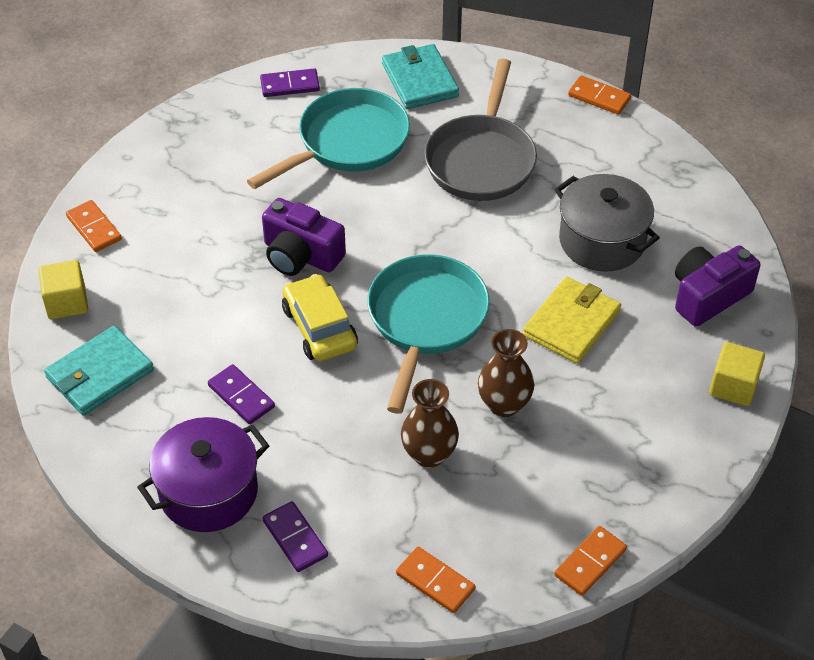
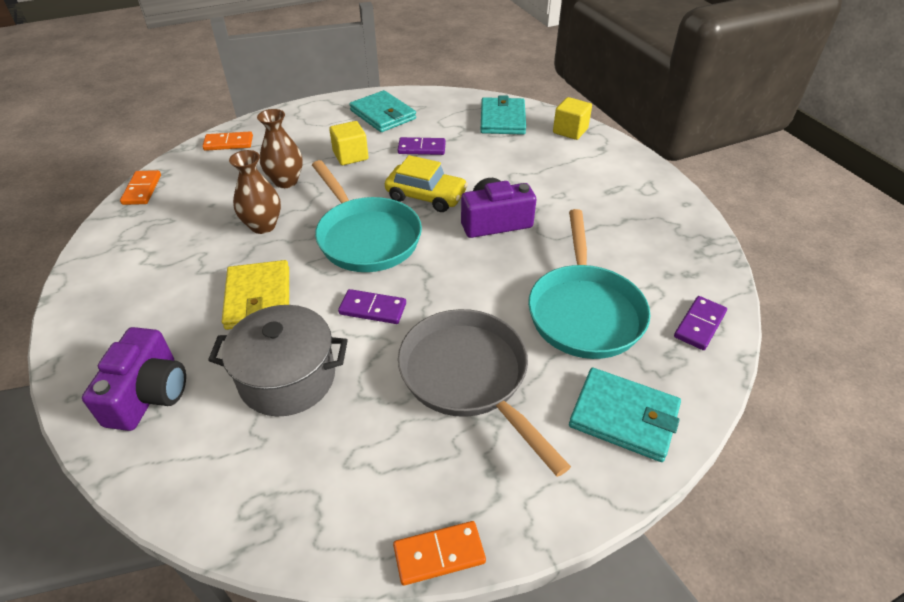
camera: 135 degrees right, 5 degrees down
orange domino [66,200,122,252] -> none
purple pot [137,417,269,532] -> turquoise wallet [349,90,416,132]
purple domino [262,501,328,572] -> purple domino moved to [338,289,406,324]
yellow cube [709,342,765,406] -> yellow cube moved to [329,121,368,165]

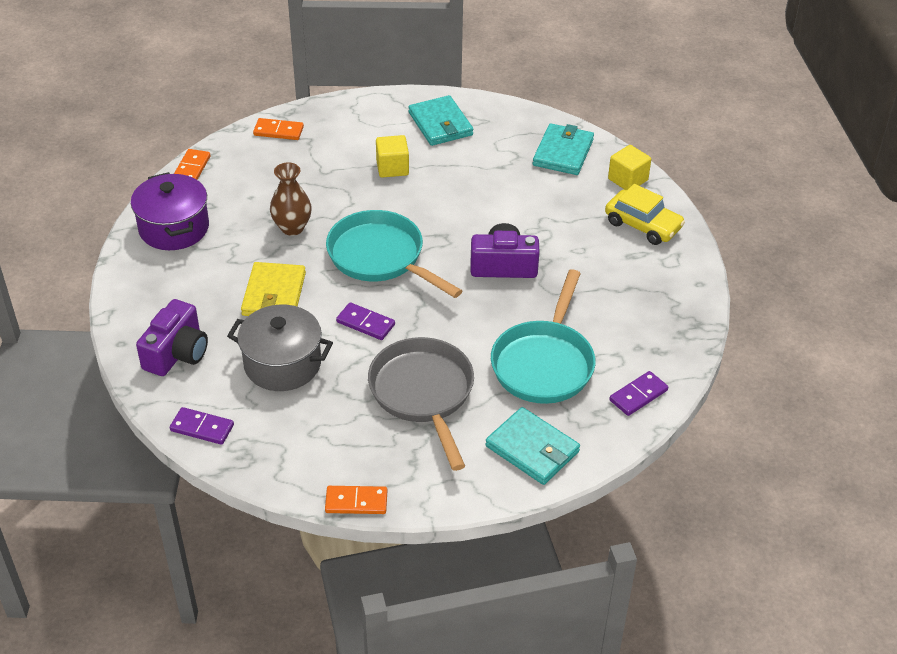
camera: 15 degrees right, 0 degrees up
brown vase [257,109,303,188] -> none
turquoise pan [312,160,422,272] -> turquoise pan turned 150 degrees clockwise [326,210,462,298]
yellow car [385,155,468,212] -> yellow car moved to [605,184,685,245]
purple domino [398,137,446,155] -> purple domino moved to [170,407,234,445]
none -> purple pot [131,172,209,250]

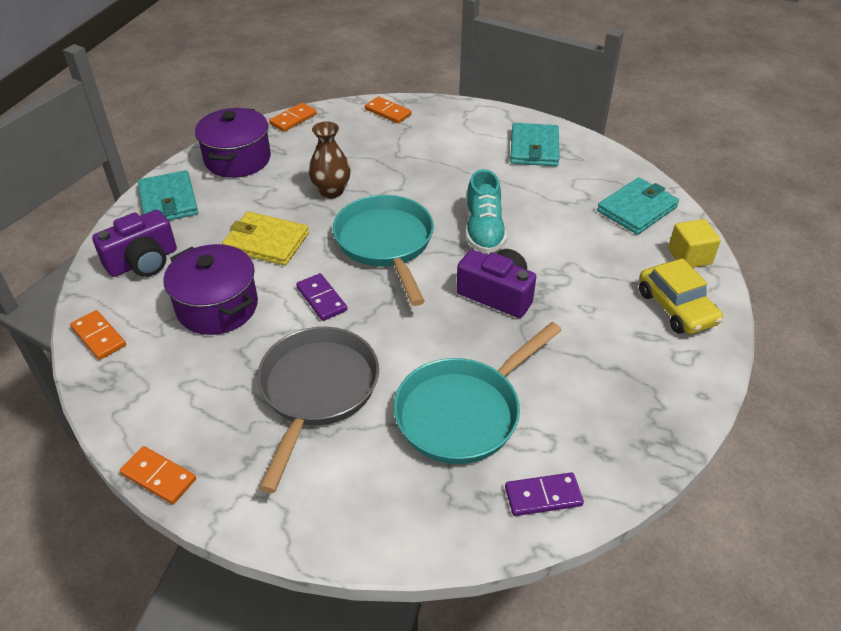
camera: 30 degrees right, 0 degrees up
purple domino [170,407,234,445] -> orange domino [70,310,126,360]
grey pot [227,305,333,391] -> purple pot [163,244,258,335]
yellow wallet [241,262,306,316] -> yellow wallet turned 75 degrees clockwise [222,211,309,266]
yellow cube [376,135,409,178] -> none
turquoise wallet [485,407,580,485] -> turquoise wallet moved to [138,170,198,221]
none -> turquoise shoe [466,169,507,254]

